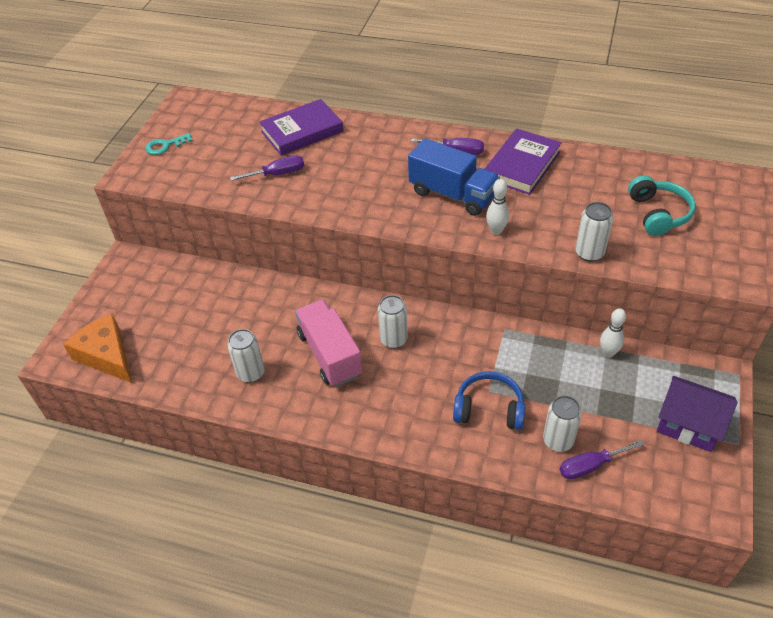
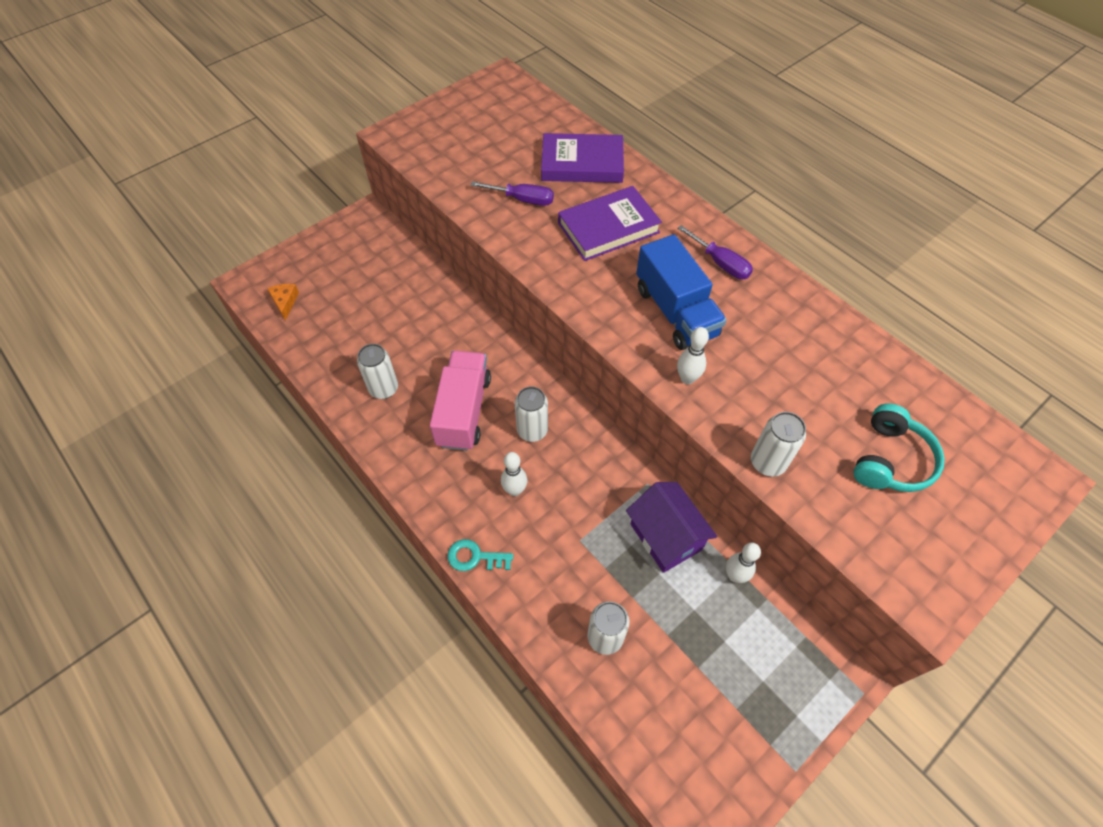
camera: 30 degrees right, 10 degrees up
orange cheese [63,314,132,383] -> orange cheese [267,284,299,321], size x0.50
turquoise key [145,133,193,155] -> turquoise key moved to [448,539,513,571]
blue headphones [453,371,525,430] -> none
purple book [485,128,562,195] -> purple book moved to [558,186,662,261]
purple screwdriver [560,440,645,480] -> none
purple house [657,376,738,452] -> purple house moved to [626,482,717,573]
none -> white bowling pin [501,452,527,496]

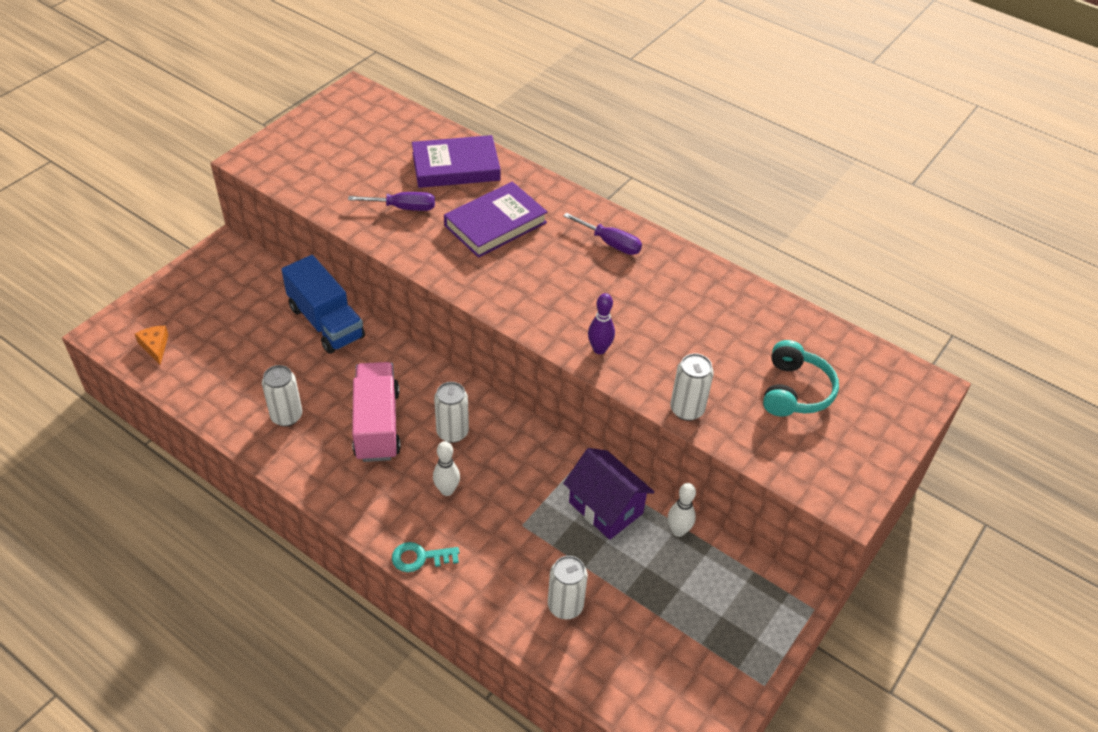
camera: 15 degrees left, 10 degrees down
blue truck [636,234,727,350] -> blue truck moved to [282,255,365,354]
white bowling pin [677,327,709,384] -> purple bowling pin [588,293,615,354]

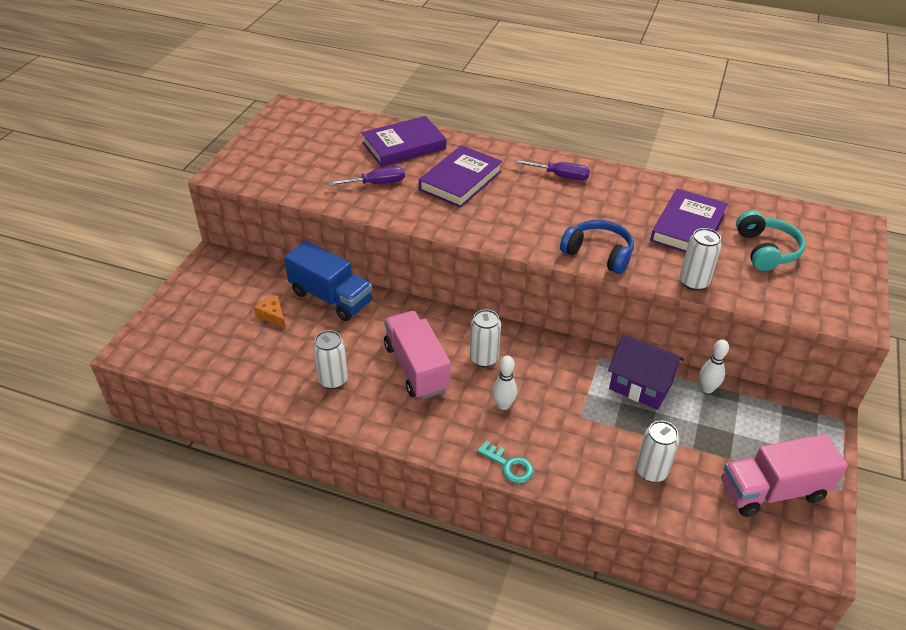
camera: 15 degrees left, 5 degrees down
orange cheese [135,326,168,365] -> orange cheese moved to [254,295,286,328]
turquoise key [392,542,459,572] -> turquoise key turned 120 degrees counterclockwise [477,441,534,483]
purple bowling pin [588,293,615,354] -> blue headphones [560,220,634,274]
none -> purple book [650,189,728,253]
none -> pink truck [722,434,848,517]

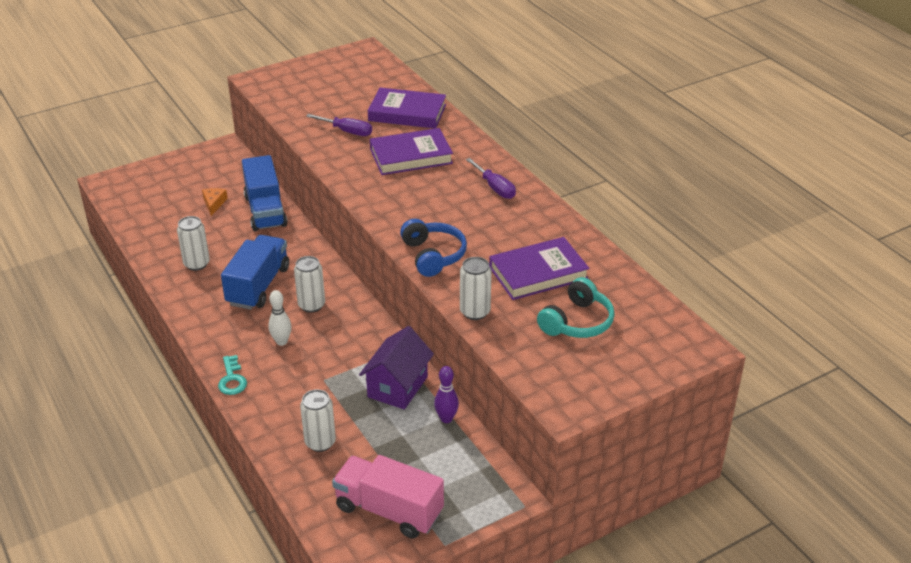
camera: 40 degrees right, 5 degrees down
pink truck [384,311,451,399] -> blue truck [221,235,289,310]
purple house [608,334,684,410] -> purple house turned 45 degrees clockwise [359,326,434,410]
white bowling pin [700,339,729,393] -> purple bowling pin [434,366,459,423]

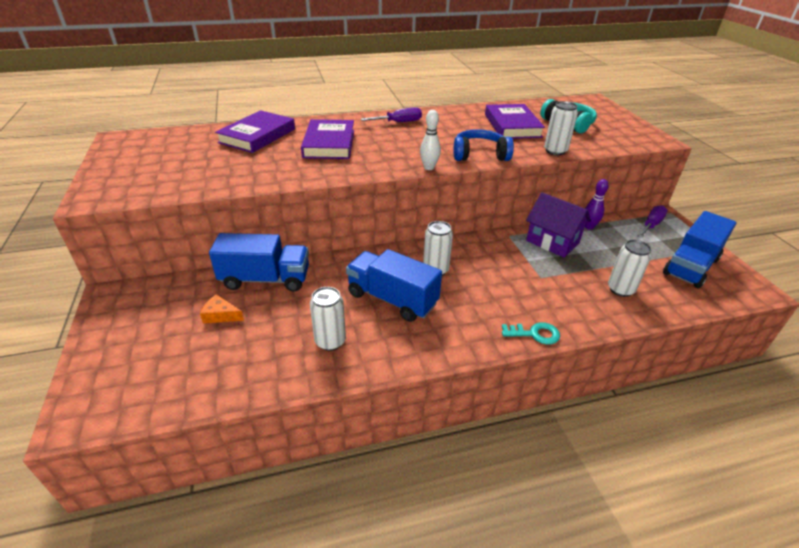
camera: 75 degrees left, 0 degrees up
white bowling pin [268,290,292,346] -> white bowling pin moved to [420,110,441,170]
purple screwdriver [306,114,372,136] -> purple screwdriver moved to [638,205,668,238]
pink truck [332,455,444,538] -> blue truck [663,211,736,288]

